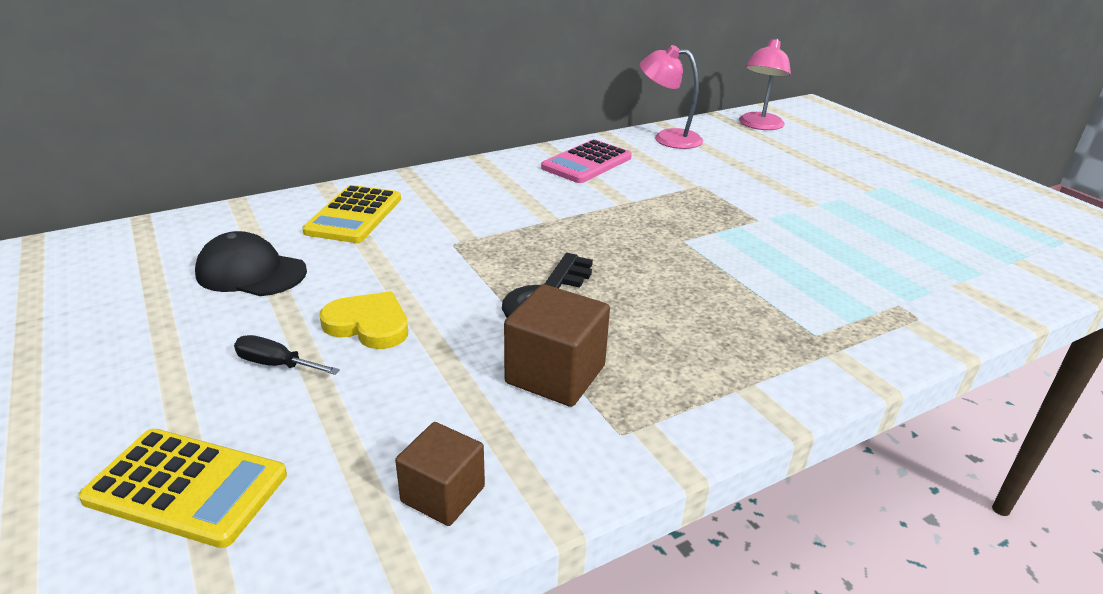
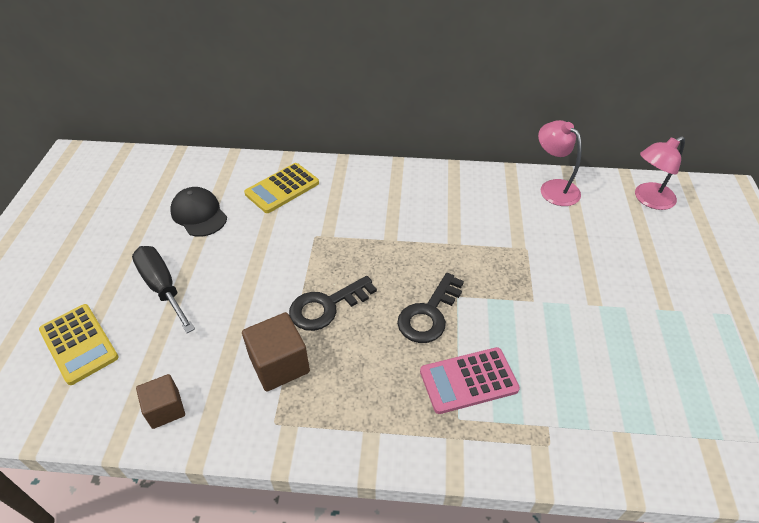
camera: 35 degrees right, 15 degrees up
black screwdriver [234,335,340,375] -> black screwdriver [132,246,195,333], size x1.89
yellow heart [320,291,408,349] -> none
pink calculator [541,140,632,183] -> pink calculator moved to [420,347,520,414]
none -> black key [397,273,464,343]

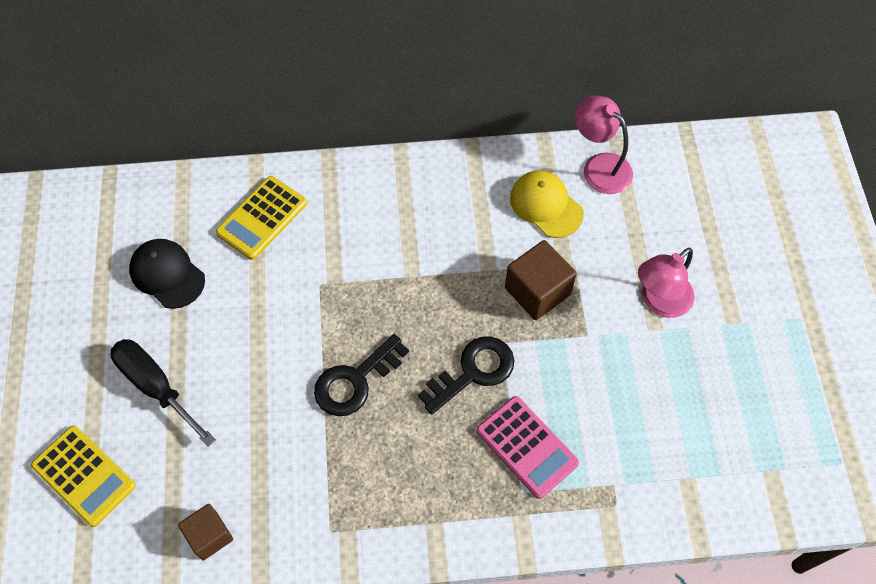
camera: 10 degrees left, 15 degrees up
brown cube [242,312,310,392] -> brown cube moved to [505,240,577,320]
black key [397,273,464,343] -> black key turned 150 degrees counterclockwise [418,336,514,415]
pink calculator [420,347,520,414] -> pink calculator turned 105 degrees counterclockwise [477,396,579,499]
pink lamp [635,136,685,210] -> pink lamp moved to [638,248,695,318]
none -> yellow cap [510,170,584,238]

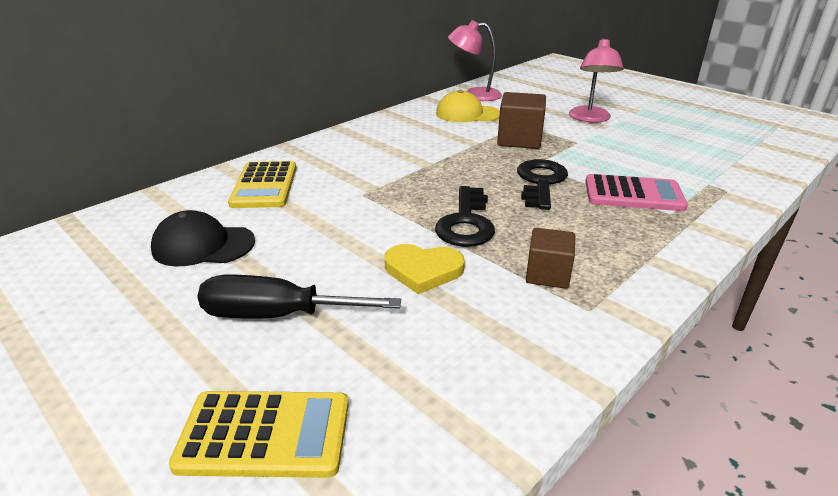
camera: 40 degrees left, 30 degrees down
brown cube [178,504,233,561] -> brown cube moved to [526,228,575,289]
none -> yellow heart [384,244,465,294]

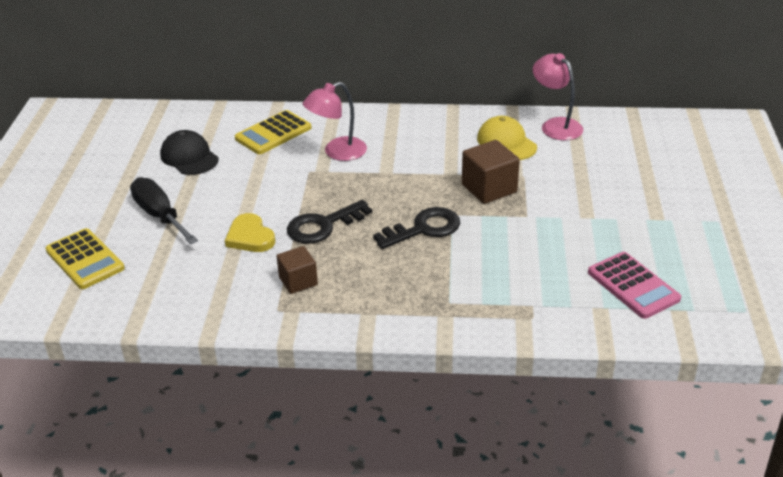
camera: 50 degrees right, 5 degrees up
pink lamp [569,38,624,123] -> pink lamp moved to [303,82,367,161]
pink calculator [585,174,688,211] -> pink calculator moved to [588,252,681,319]

